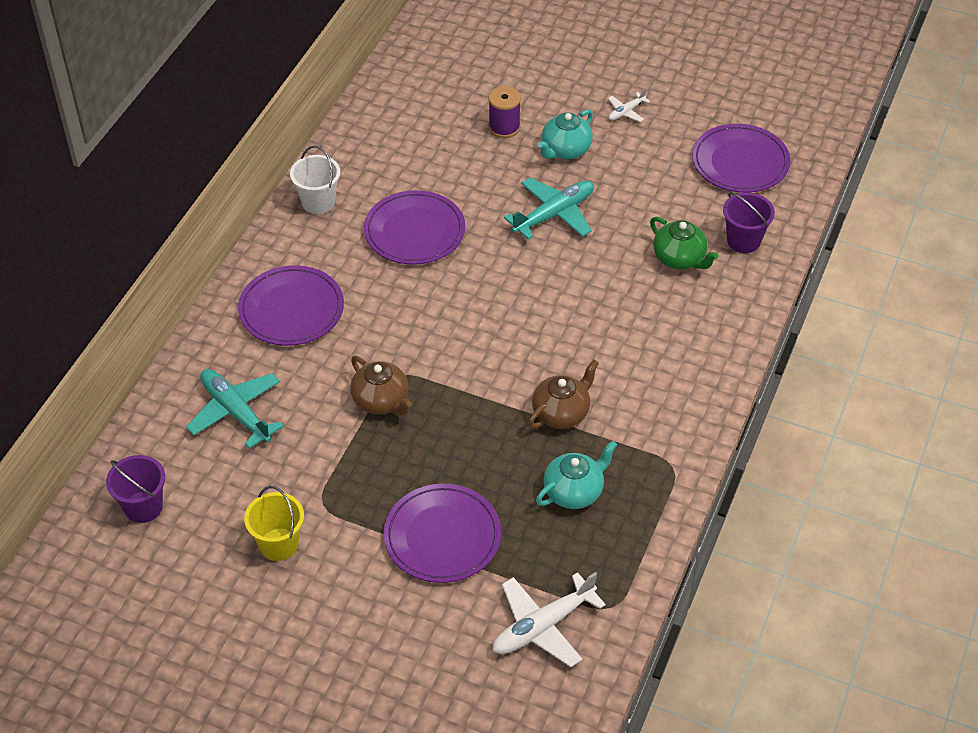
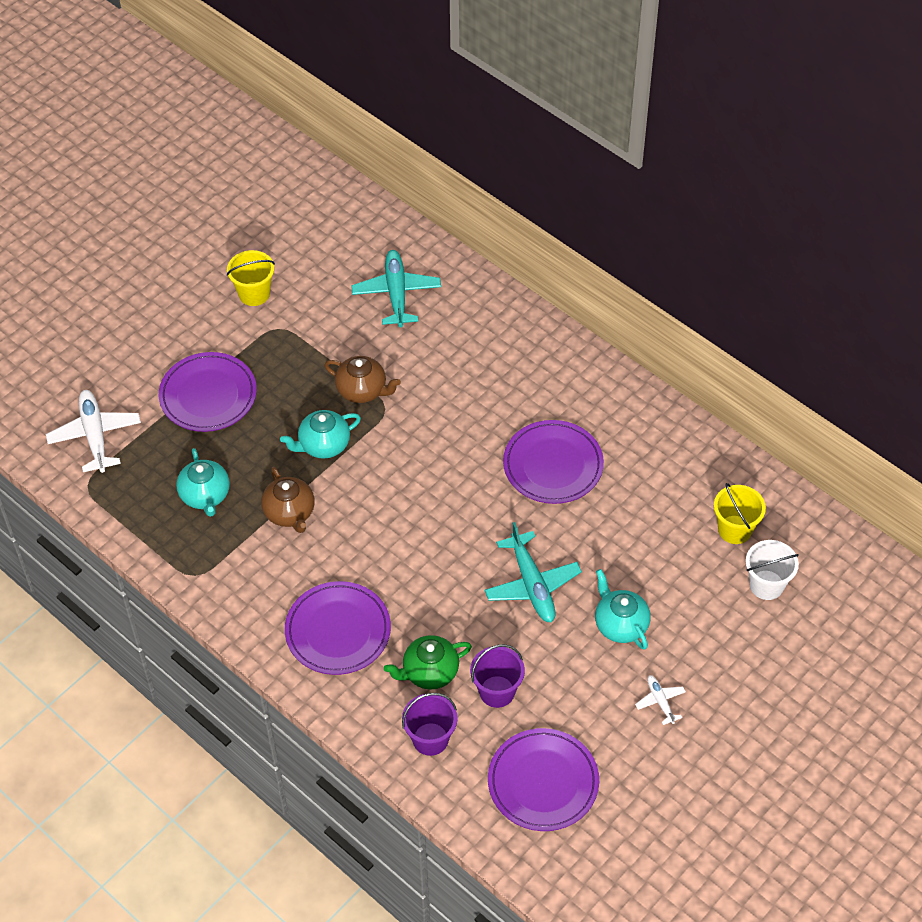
camera: 110 degrees right, 5 degrees up
purple bucket [106,455,165,523] -> purple bucket moved to [470,644,525,708]
turquoise plane [186,369,284,449] -> turquoise plane turned 75 degrees counterclockwise [351,250,441,327]
purple plate [238,265,344,346] -> purple plate moved to [285,581,391,675]
white bucket [290,146,340,214] -> white bucket moved to [746,540,799,600]
brown teapot [350,356,412,416] -> brown teapot turned 135 degrees counterclockwise [324,356,401,403]
purple spool [488,86,521,138] -> none
none -> turquoise teapot [280,410,361,459]
none -> yellow bucket [714,483,766,544]

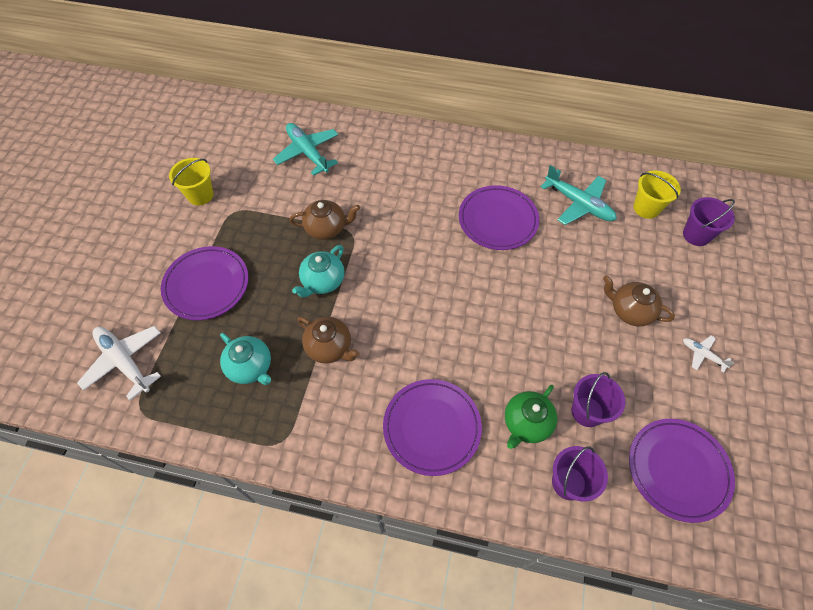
camera: 30 degrees left, 5 degrees up
turquoise plane [484,522,582,622] -> turquoise plane moved to [540,165,617,225]
turquoise teapot [595,569,651,650] -> brown teapot [603,275,675,326]
white bucket [746,540,799,600] -> purple bucket [683,197,735,246]

